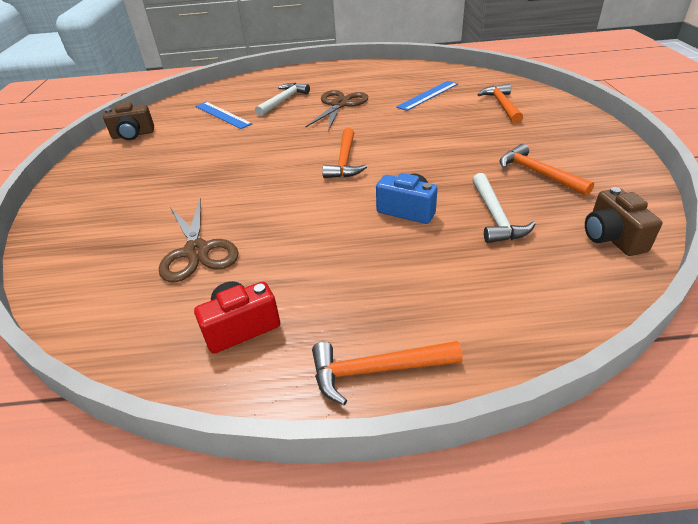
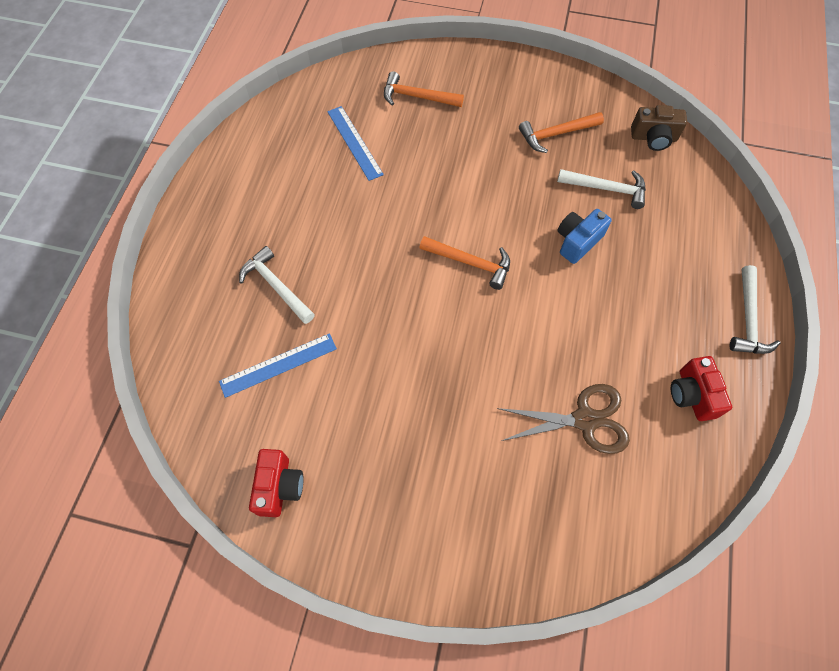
camera: 75 degrees left, 25 degrees up
brown camera [103,102,154,140] -> red camera [249,449,304,517]
brown scissors [305,90,368,131] -> none
orange hammer [312,341,463,405] -> white hammer [730,265,780,354]

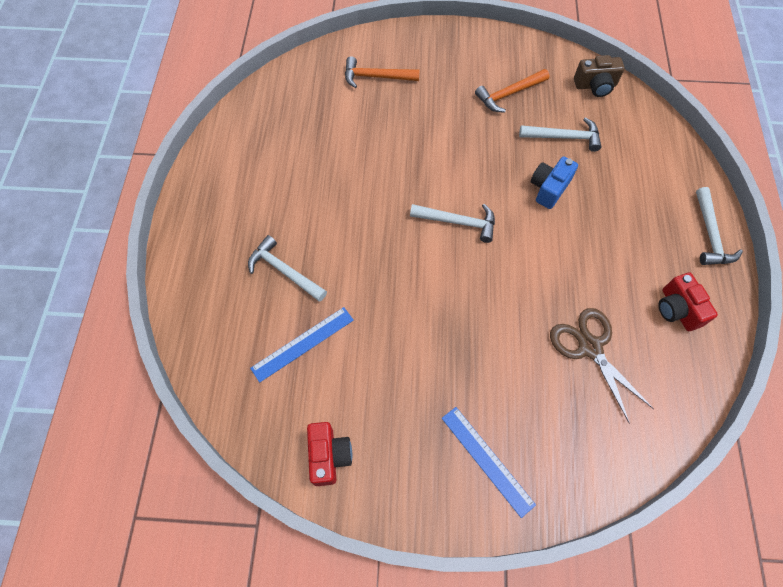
camera: 10 degrees left, 0 degrees up
blue ruler [327,106,384,181] -> blue ruler moved to [442,407,536,518]
orange hammer [420,236,510,290] -> white hammer [410,204,495,243]
brown scissors [497,384,630,454] -> brown scissors turned 105 degrees counterclockwise [550,308,654,424]

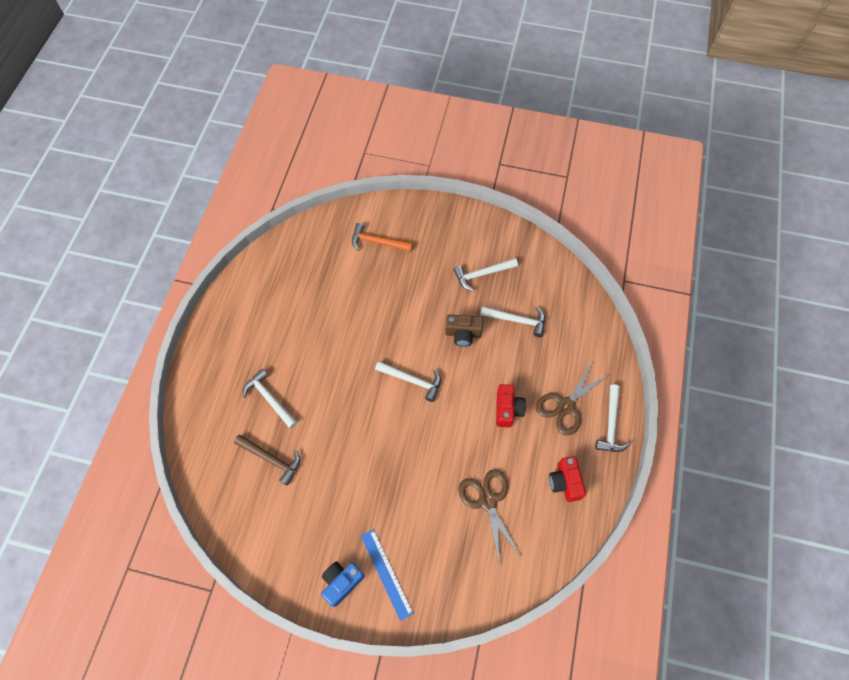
camera: 10 degrees right, 0 degrees up
blue ruler [250,307,354,383] -> brown hammer [234,435,300,486]
red camera [307,422,352,486] -> red camera moved to [496,384,526,427]
orange hammer [475,69,549,113] -> white hammer [453,258,518,292]
blue camera [531,156,578,209] -> blue camera moved to [321,562,365,607]
brown camera [574,55,625,97] -> brown camera moved to [445,314,483,347]
none -> brown scissors [536,362,610,436]

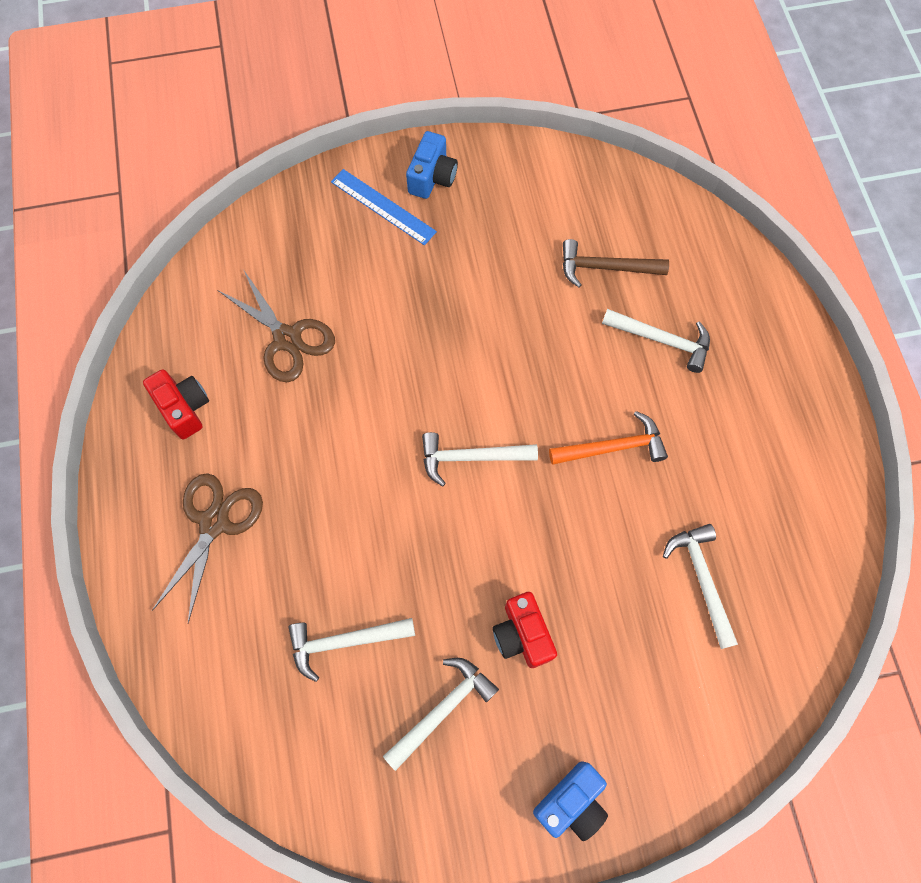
camera: 155 degrees right, 5 degrees up
orange hammer [352,223,413,252] -> orange hammer moved to [549,411,668,465]
brown camera [445,314,483,347] -> none
red camera [496,384,526,427] -> red camera moved to [492,592,557,668]
white hammer [595,384,631,452] -> white hammer moved to [663,524,738,649]
none -> blue camera [533,761,608,841]

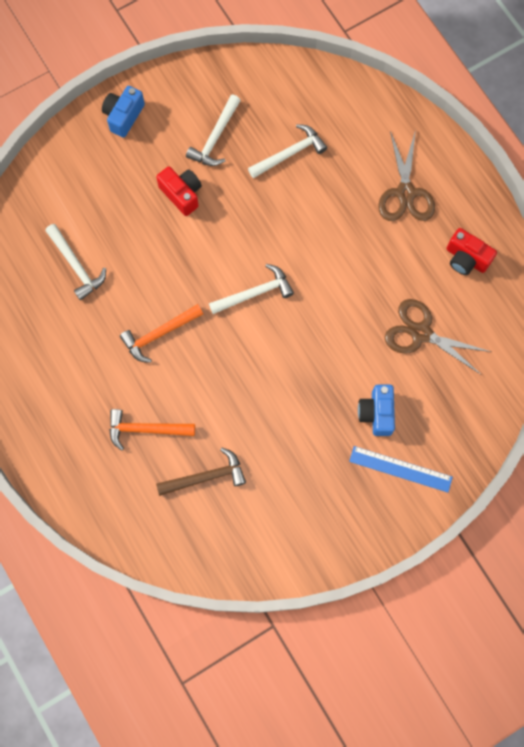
camera: 160 degrees right, 5 degrees up
blue camera [406,131,458,199] -> blue camera moved to [358,385,395,436]
white hammer [602,309,710,373] -> orange hammer [109,409,195,451]

